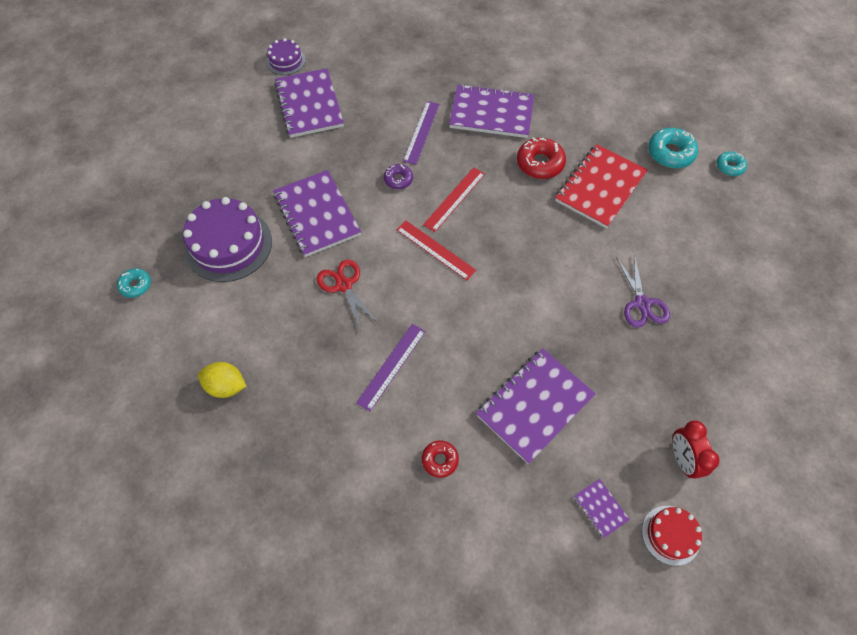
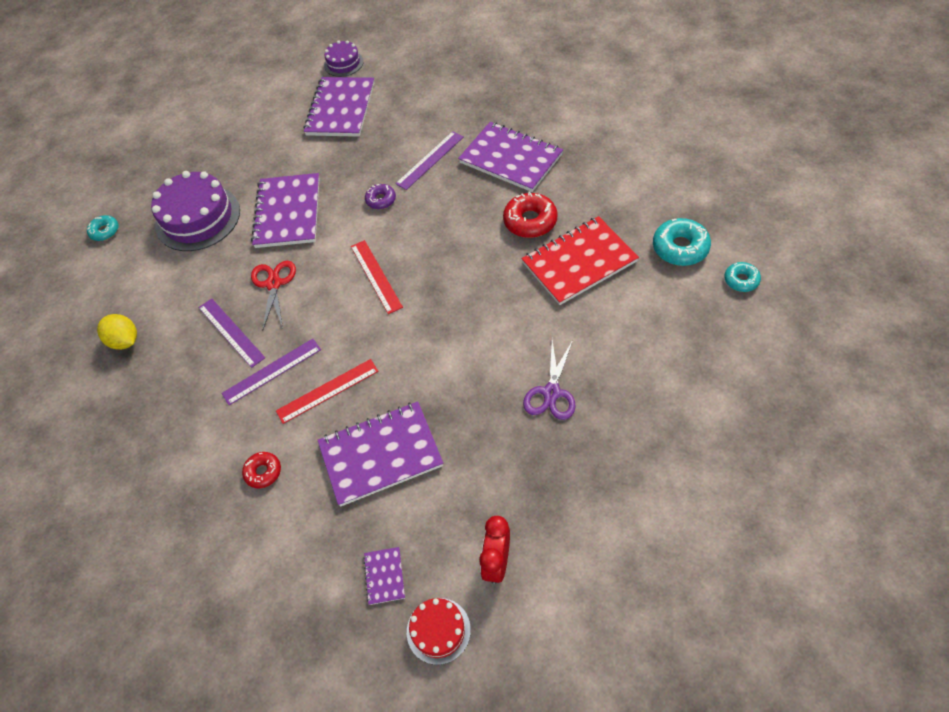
camera: 30 degrees right, 5 degrees down
red ruler [423,167,485,232] -> red ruler moved to [276,359,379,424]
none -> purple ruler [198,298,265,368]

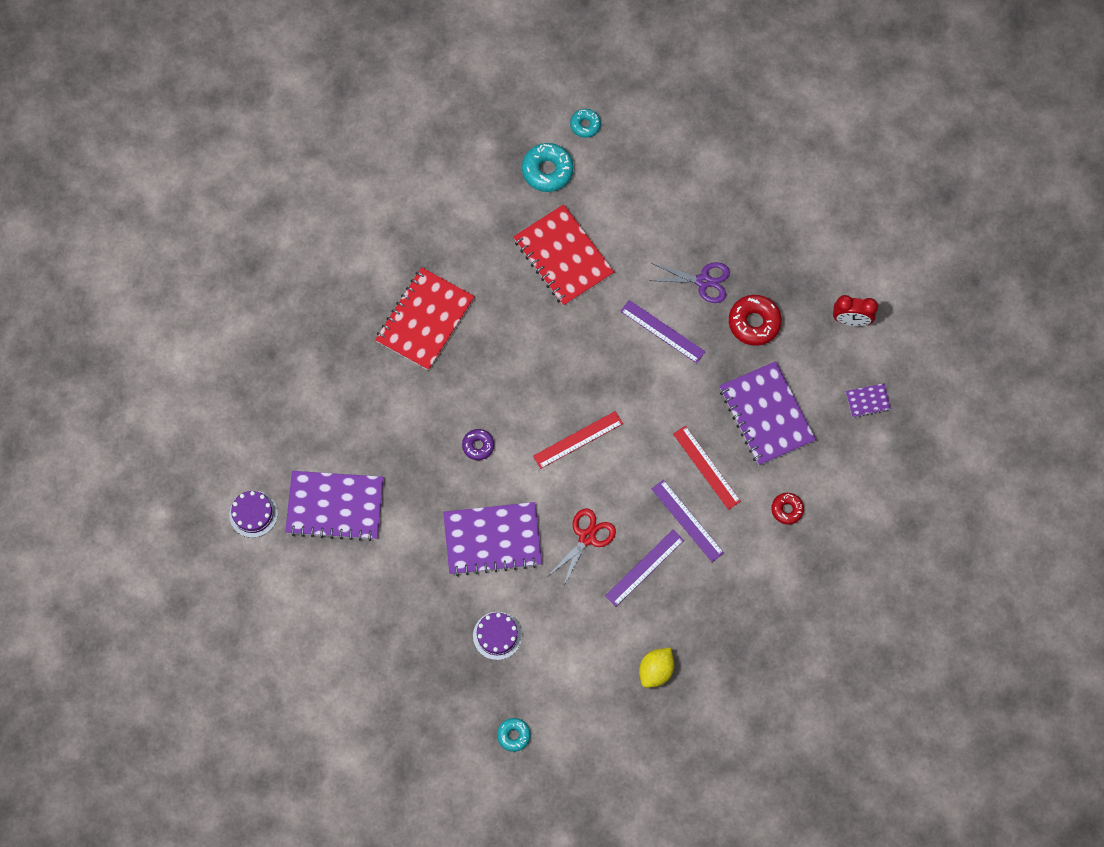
camera: 100 degrees left, 15 degrees up
purple cake [151,171,240,251] -> purple cake [473,612,522,660], size x0.53
red scissors [251,261,296,331] -> red scissors turned 135 degrees clockwise [547,508,616,587]
purple ruler [395,131,464,190] -> purple ruler moved to [620,300,705,363]
red cake [407,598,471,665] -> none
purple notebook [458,122,563,192] -> red notebook [375,267,475,371]
red donut [503,192,557,238] -> red donut moved to [729,295,782,346]

